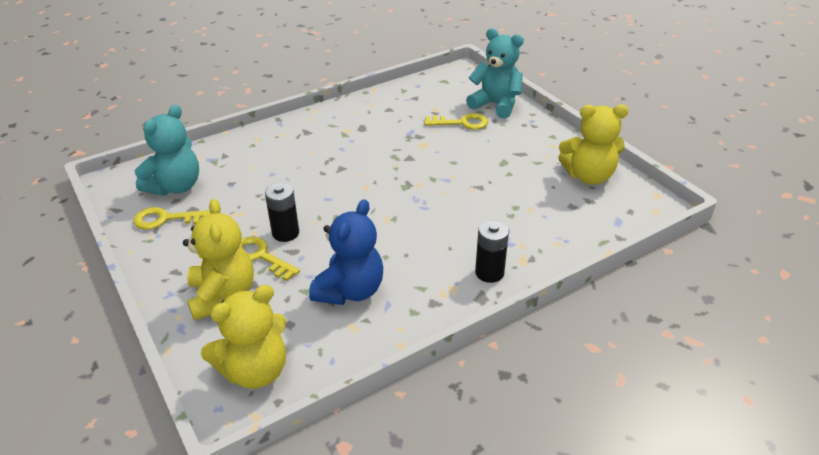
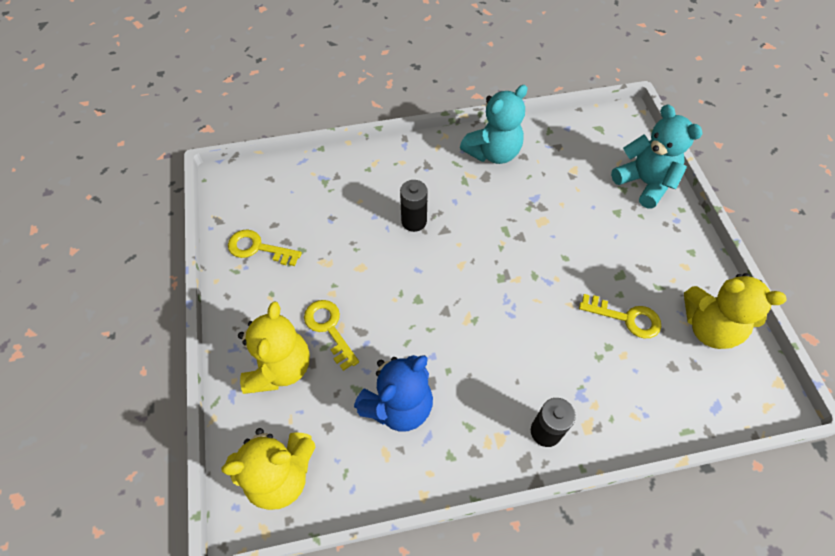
camera: 20 degrees right, 20 degrees up
turquoise teddy bear [135,105,199,196] -> turquoise teddy bear moved to [460,85,528,164]
black battery [265,183,299,242] -> black battery moved to [400,180,428,232]
yellow key [424,113,488,129] -> yellow key moved to [579,294,661,338]

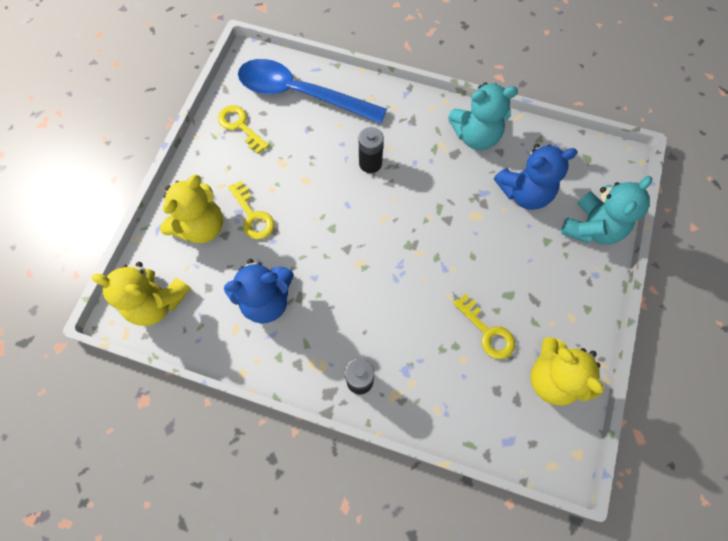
camera: 30 degrees right, 10 degrees up
yellow key [304,300,359,371] -> yellow key turned 150 degrees clockwise [228,181,274,239]
turquoise teddy bear [611,104,703,209] -> turquoise teddy bear turned 45 degrees clockwise [561,176,652,245]
none -> blue spoon [238,59,387,124]
none -> blue teddy bear [494,144,578,210]

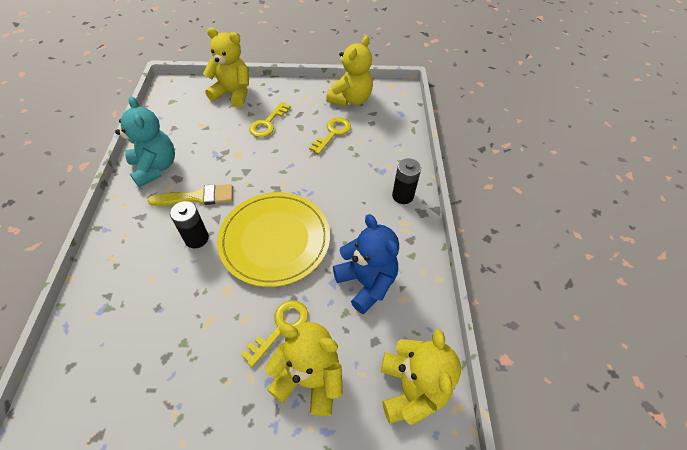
camera: 110 degrees left, 15 degrees down
yellow key [218,105,269,154] -> yellow key moved to [249,102,291,138]
blue spoon [238,59,387,124] -> none
blue teddy bear [494,144,578,210] -> none
turquoise teddy bear [561,176,652,245] -> yellow teddy bear [203,27,249,107]
none -> yellow brush [148,184,233,206]
none -> yellow plate [217,192,330,287]

